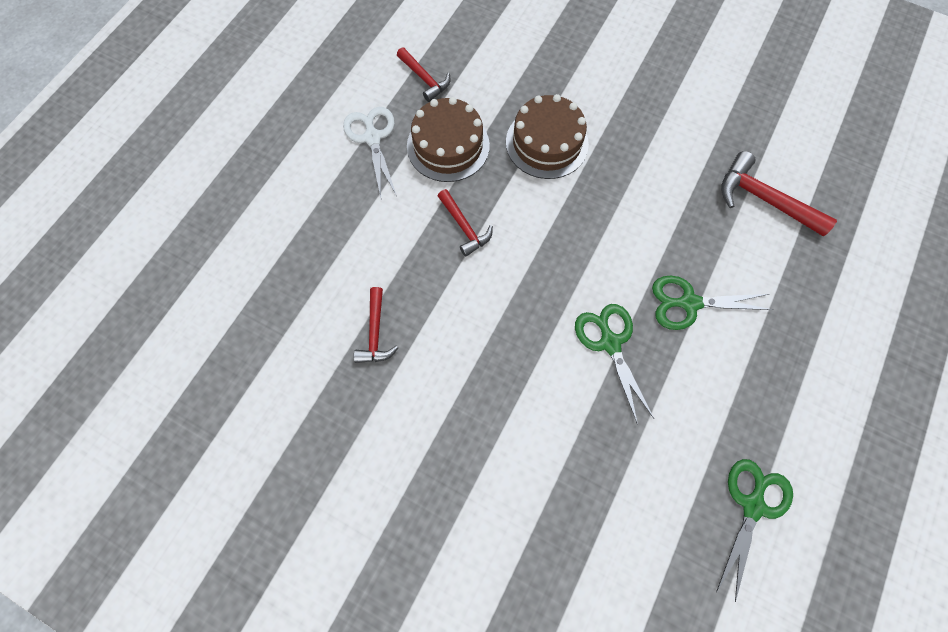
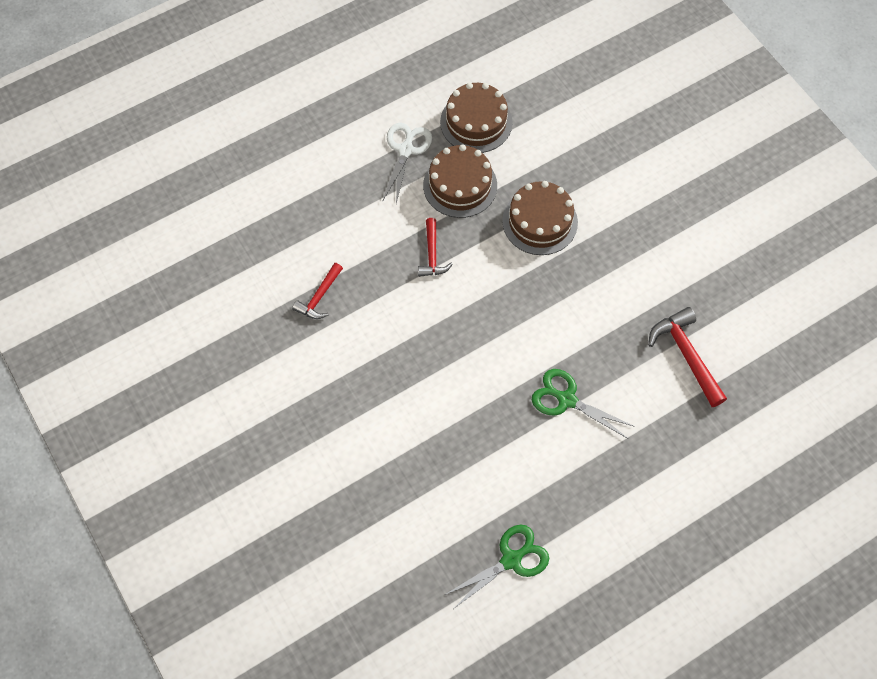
camera: 30 degrees right, 5 degrees down
red hammer [397,47,450,102] -> brown cake [440,82,513,153]
green scissors [575,304,654,425] -> none

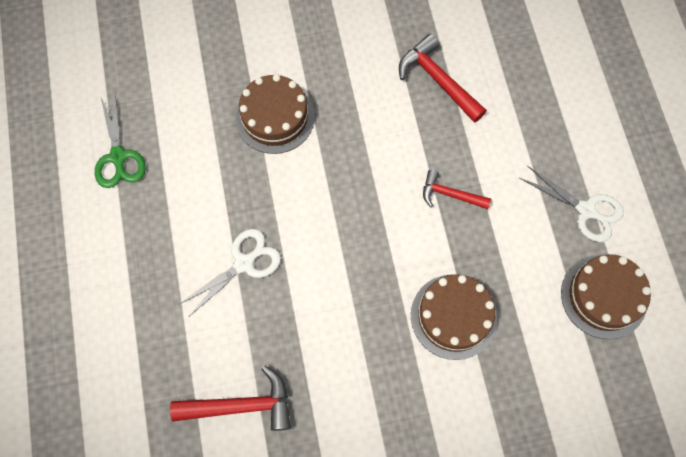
camera: 110 degrees right, 5 degrees up
red hammer [292,263,343,319] -> red hammer [399,34,487,123], size x1.57
brown cake [423,144,497,218] -> brown cake moved to [235,74,315,154]
green scissors [532,369,635,439] -> white scissors [179,229,281,316]

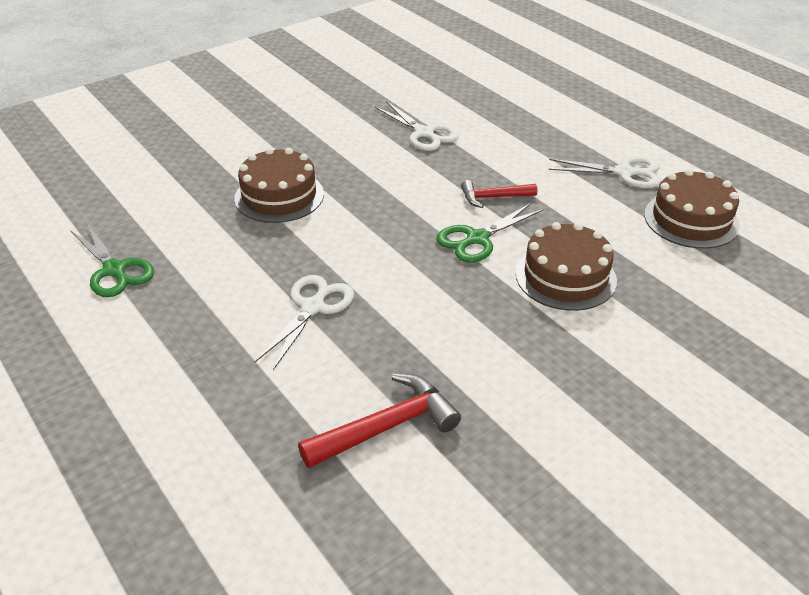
camera: 25 degrees left, 30 degrees down
red hammer [399,34,487,123] -> white scissors [375,101,459,151]
none -> green scissors [436,203,544,263]

